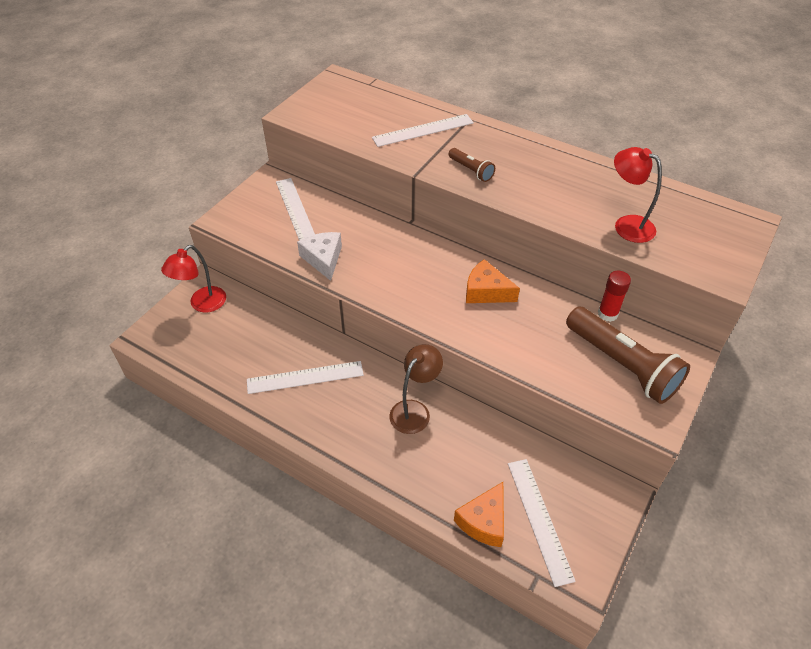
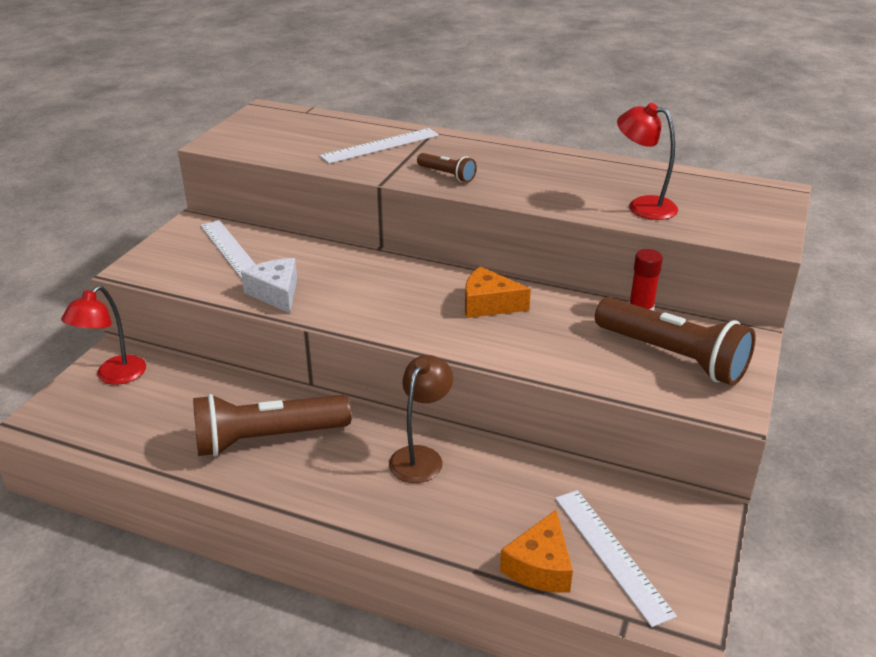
camera: 10 degrees left, 15 degrees down
white ruler [247,361,364,394] -> brown flashlight [193,394,351,457]

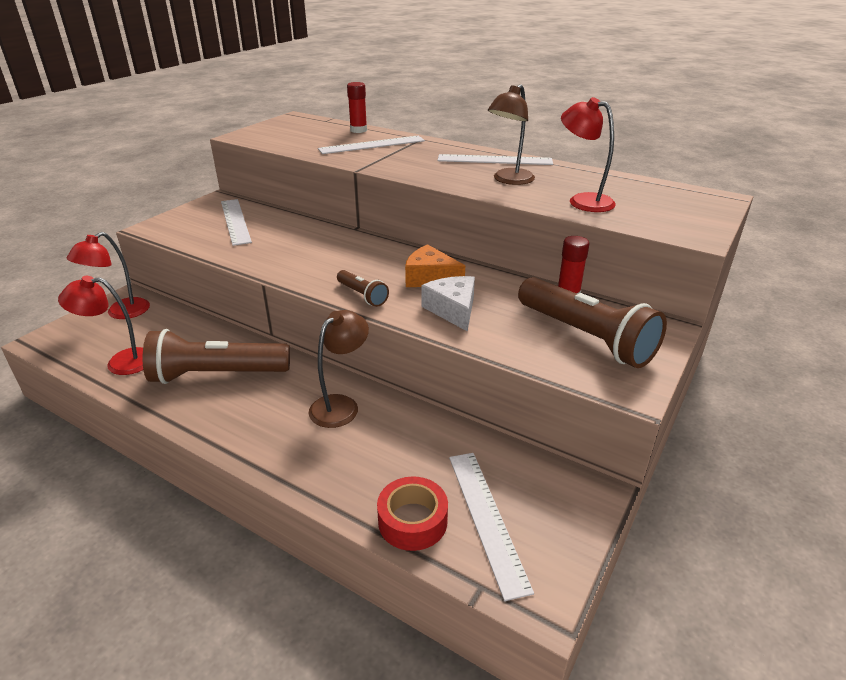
camera: 10 degrees right, 0 degrees up
white cheese [241,258,297,313] -> white cheese moved to [422,276,475,332]
brown flashlight [417,153,477,182] -> brown flashlight moved to [337,270,389,307]
orange cheese [500,510,573,592] -> red tape [377,476,448,551]
none -> red lamp [58,276,143,375]
none -> red glue stick [347,82,367,133]
none -> white ruler [437,154,553,165]
none -> brown lamp [488,85,535,185]

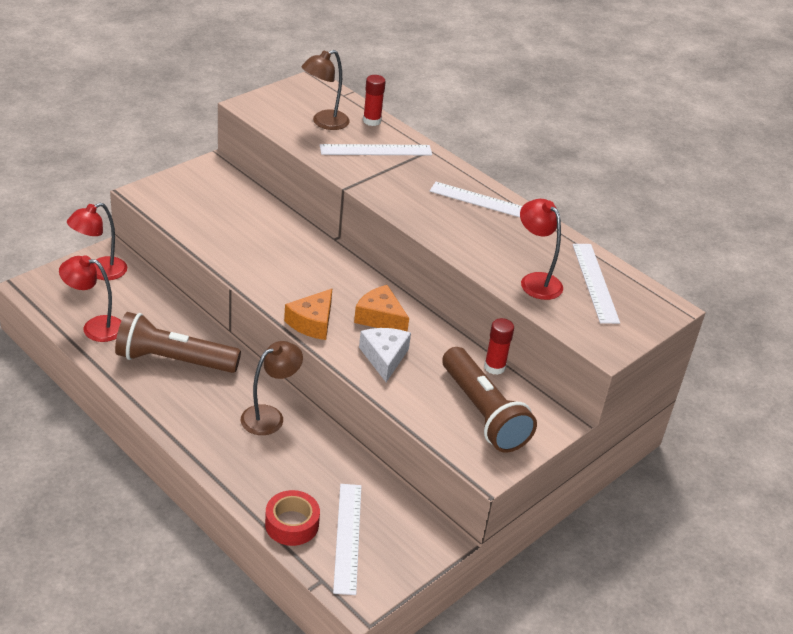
camera: 10 degrees right, 5 degrees up
white ruler [221,199,252,246] -> white ruler moved to [572,244,620,324]
brown flashlight [337,270,389,307] -> orange cheese [284,289,332,340]
brown lamp [488,85,535,185] -> brown lamp moved to [302,50,350,130]

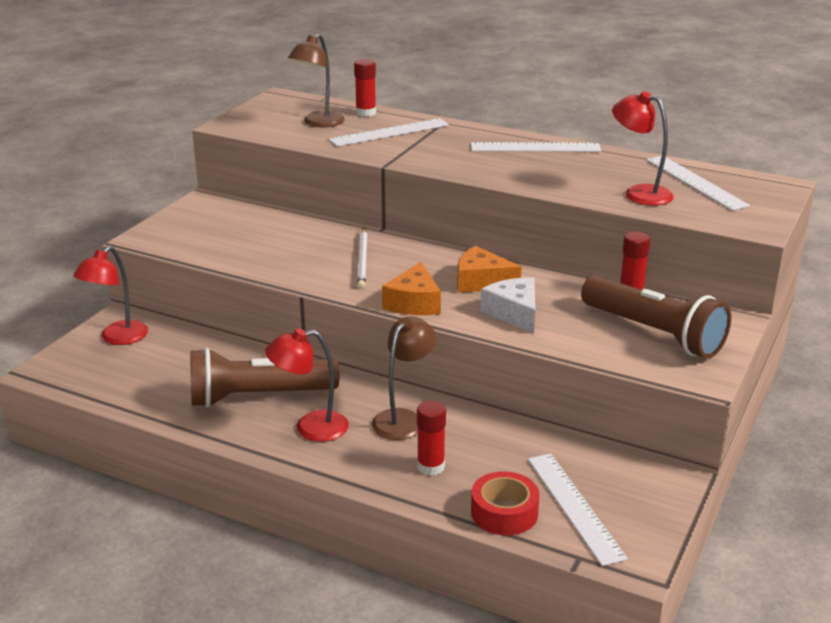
camera: 15 degrees left, 10 degrees down
red lamp [59,255,121,342] -> red lamp moved to [265,328,349,442]
none -> white pencil [357,229,367,289]
none -> red glue stick [417,400,446,476]

